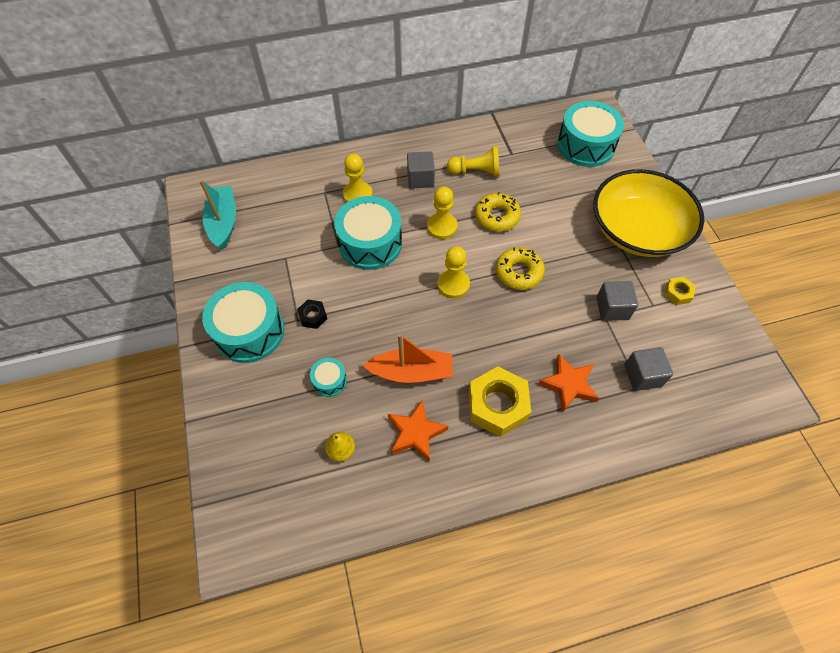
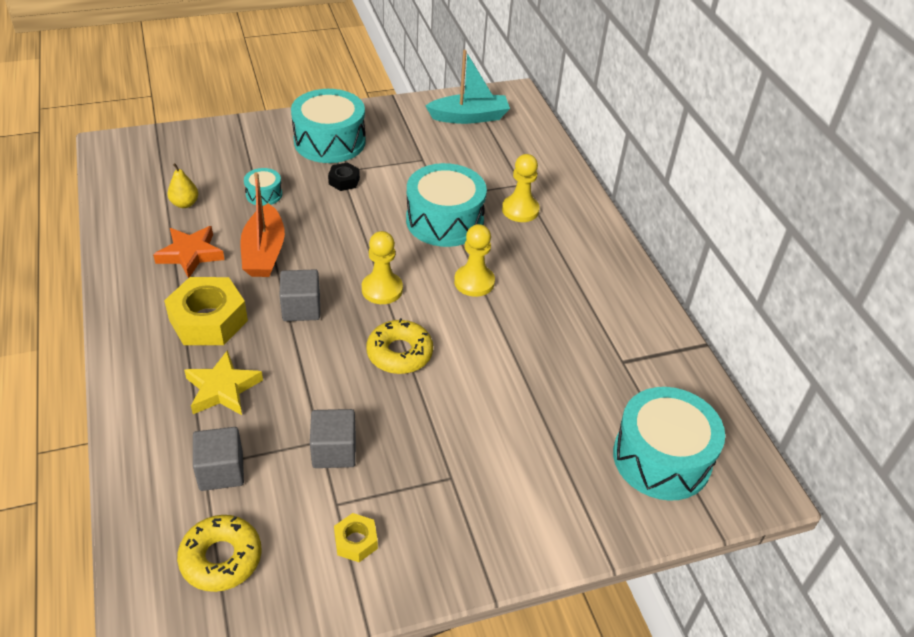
camera: 85 degrees right, 15 degrees down
grey cube [407,151,435,189] -> grey cube moved to [279,269,320,321]
yellow pawn [447,146,499,177] -> none
yellow donut [475,192,521,232] -> yellow donut moved to [177,515,262,592]
orange star [538,354,599,413] -> yellow star [184,350,263,415]
yellow bowl [593,169,704,257] -> none

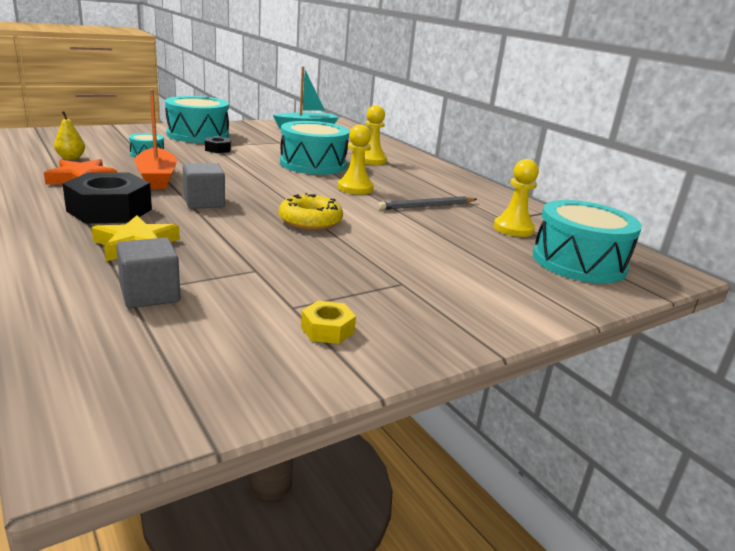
camera: 15 degrees left, 20 degrees down
yellow nut [164,277,248,345] -> black nut [62,173,152,224]
yellow donut [177,515,262,592] -> none
grey cube [310,409,356,468] -> none
yellow pawn [362,231,403,304] -> yellow pawn moved to [494,159,539,237]
none -> grey pencil [378,196,477,210]

